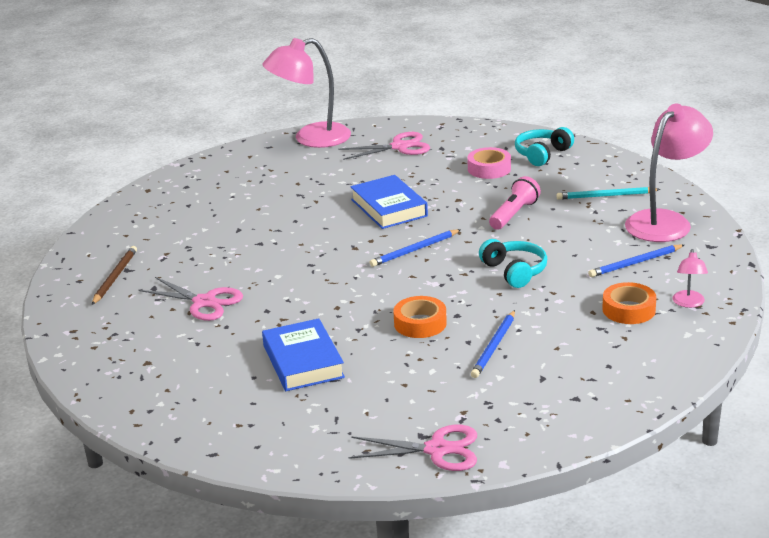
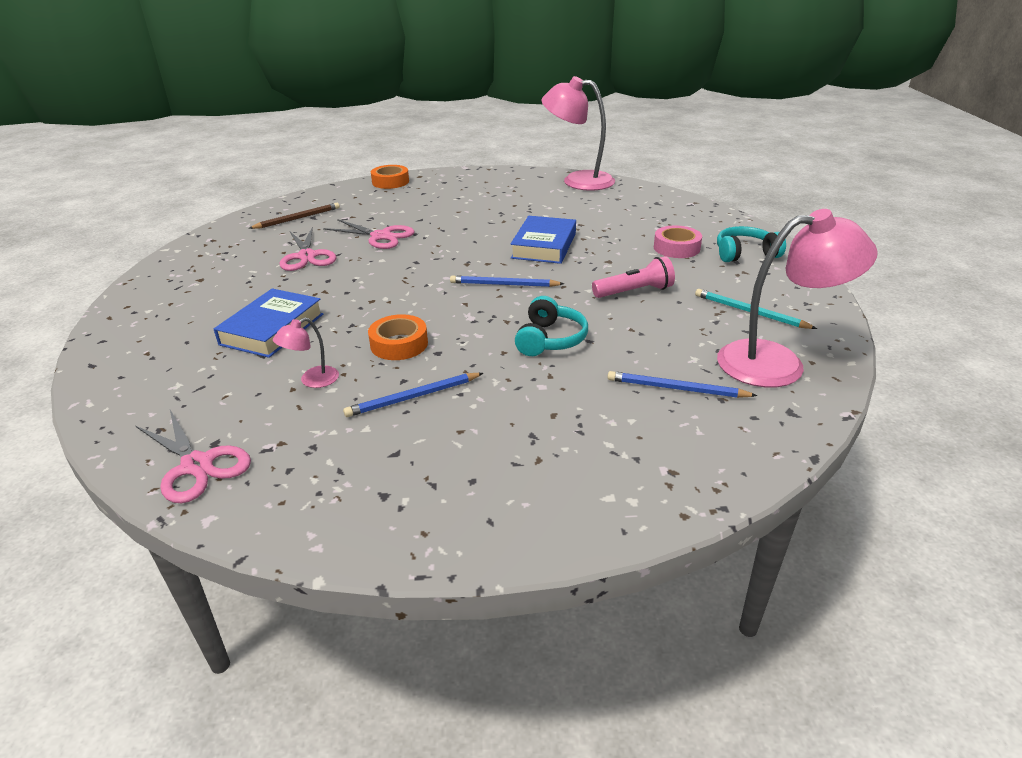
camera: 40 degrees right, 5 degrees up
pink scissors [338,132,430,160] -> pink scissors moved to [323,219,415,249]
orange tape [602,282,656,324] -> orange tape moved to [371,165,409,189]
pink lamp [672,249,708,308] -> pink lamp moved to [273,318,339,388]

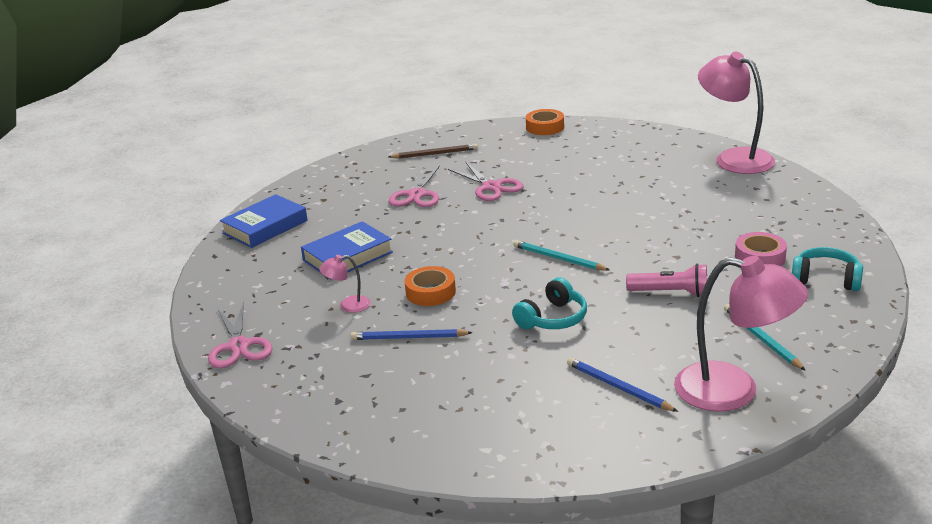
camera: 30 degrees right, 5 degrees down
blue pencil [450,275,564,287] -> turquoise pencil [513,240,610,271]
blue book [510,216,576,264] -> blue book moved to [220,194,308,248]

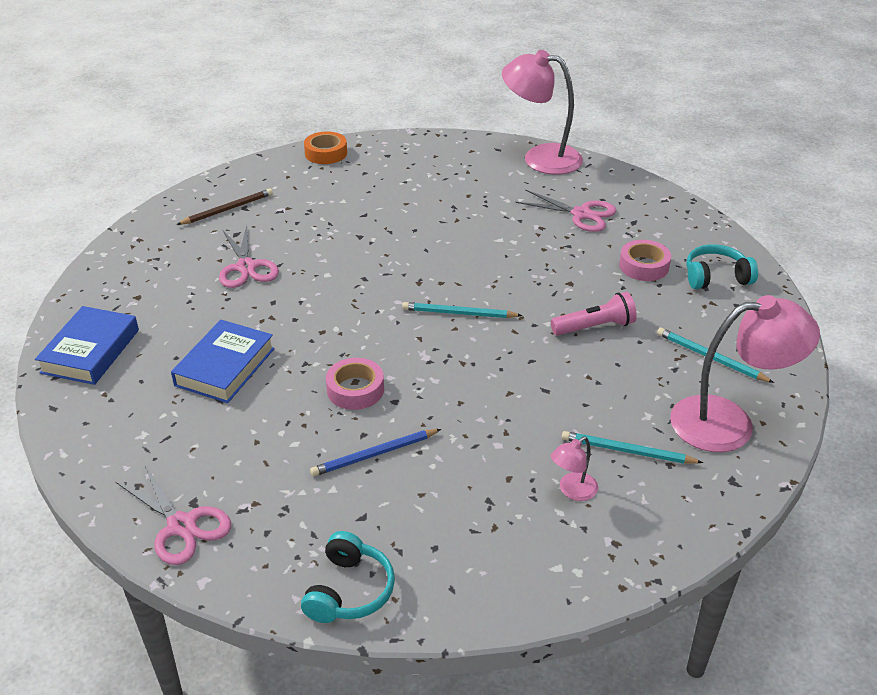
camera: 30 degrees left, 10 degrees up
pink lamp [319,255,371,313] -> pink lamp moved to [551,436,598,501]
orange tape [404,266,456,306] -> pink tape [326,358,384,410]
pink scissors [448,161,523,201] -> pink scissors moved to [515,189,616,232]
turquoise headphones [512,277,587,329] -> turquoise headphones moved to [301,531,395,623]
blue pencil [567,357,678,412] -> turquoise pencil [562,431,703,464]

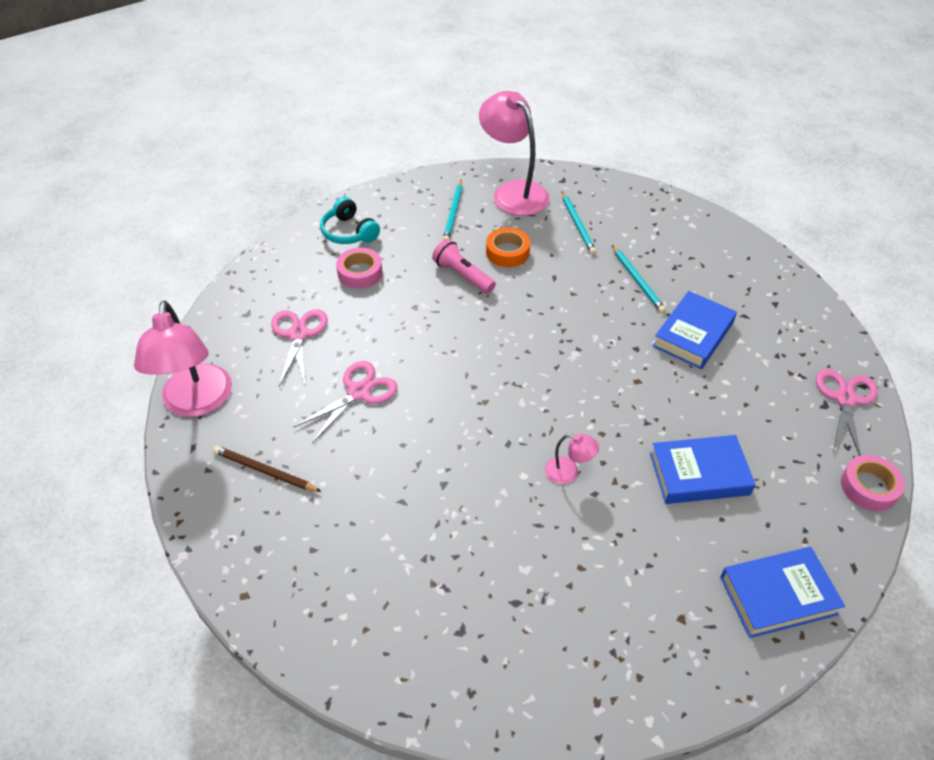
camera: 120 degrees left, 10 degrees up
brown pencil [176,188,273,225] -> brown pencil moved to [213,446,322,492]
pink scissors [219,226,279,288] -> pink scissors moved to [294,361,398,443]
turquoise headphones [301,531,395,623] -> none
orange tape [304,131,347,164] -> orange tape moved to [486,227,530,267]
blue pencil [310,429,441,476] -> blue book [653,291,737,369]
pink tape [326,358,384,410] -> pink tape moved to [841,455,905,511]
turquoise pencil [402,302,522,318] -> turquoise pencil moved to [612,245,666,313]
pink lamp [551,436,598,501] -> pink lamp moved to [545,434,599,484]

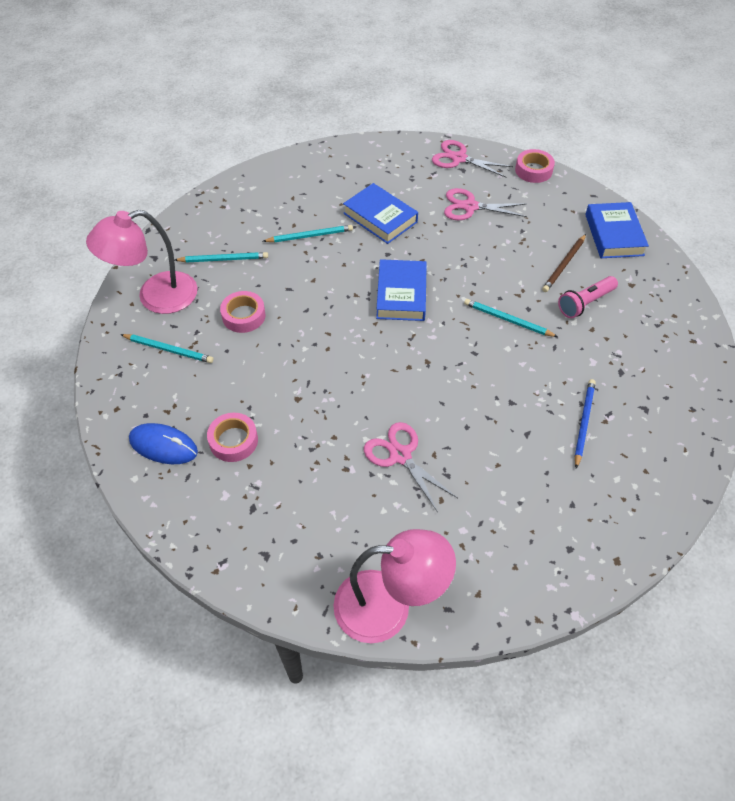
camera: 80 degrees left, 5 degrees up
brown pencil [213,446,322,492] -> brown pencil moved to [542,234,586,292]
pink scissors [271,309,328,386] -> pink scissors moved to [444,188,527,220]
turquoise headphones [320,197,380,244] -> blue mouse [129,423,198,464]
pink flashlight [432,239,496,294] -> pink flashlight moved to [558,276,618,318]
orange tape [486,227,530,267] -> pink tape [220,291,266,333]
pink lamp [545,434,599,484] -> turquoise pencil [464,299,558,337]
blue book [650,435,756,504] -> blue book moved to [376,259,427,321]
none -> blue pencil [575,379,596,468]

